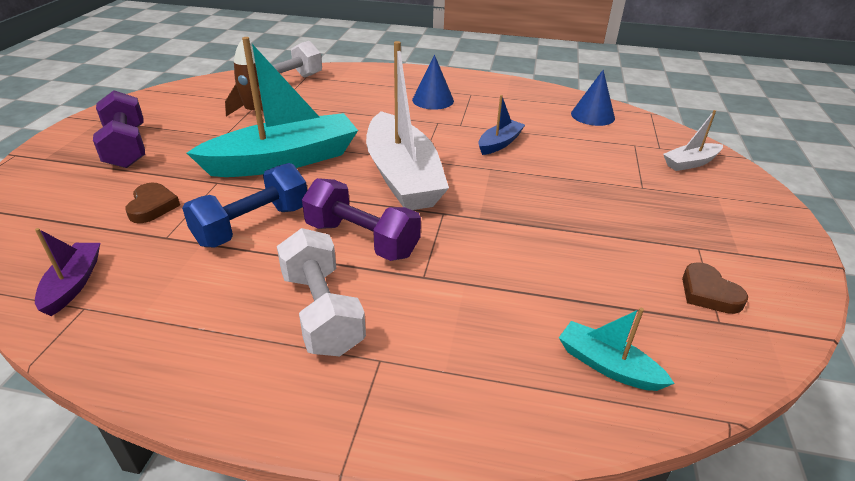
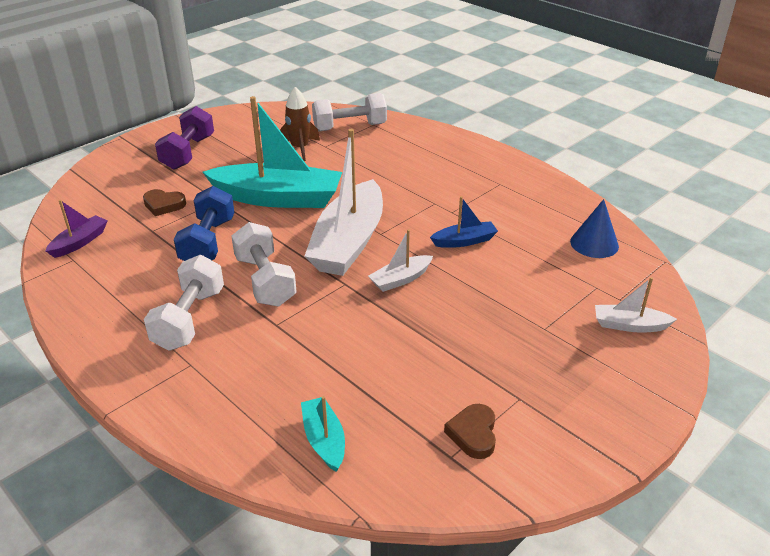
camera: 35 degrees right, 0 degrees up
brown heart [125,183,180,223] -> brown heart turned 75 degrees clockwise [143,189,186,216]
blue dumbbell [182,163,307,247] -> blue dumbbell turned 75 degrees counterclockwise [174,186,234,261]
purple dumbbell [302,178,421,261] -> white dumbbell [231,222,297,307]
blue cone [412,55,454,110] -> none
none -> white boat [368,229,433,292]

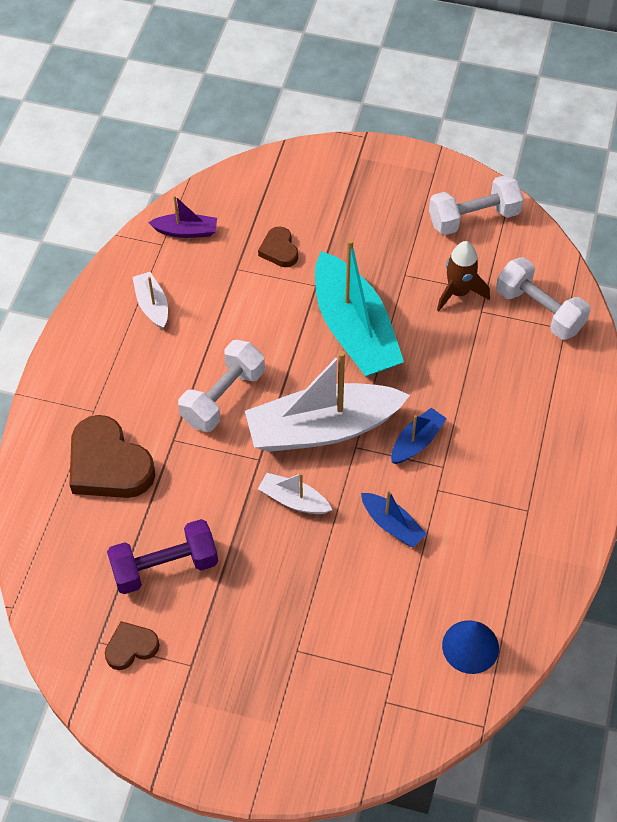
camera: 60 degrees right, 20 degrees up
white dumbbell [144,255,224,351] -> white dumbbell moved to [429,175,524,235]
purple dumbbell [155,106,214,170] -> purple dumbbell moved to [107,519,218,594]
blue dumbbell [174,186,234,261] -> none
turquoise boat [301,396,345,472] -> none
white boat [595,277,677,333] -> white boat moved to [132,272,168,329]
none -> brown heart [70,415,155,498]
none -> blue boat [391,408,447,464]

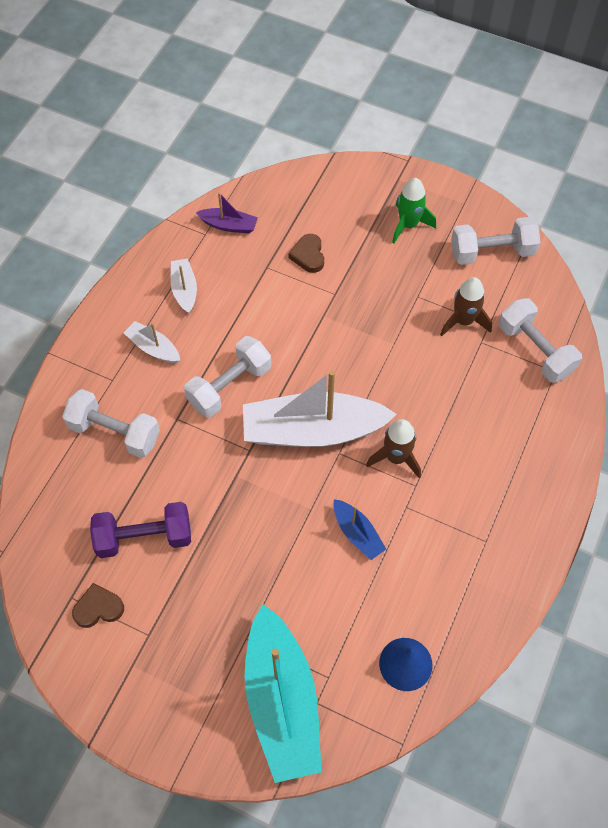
camera: 10 degrees right, 5 degrees up
brown heart [70,415,155,498] -> white dumbbell [62,389,160,458]
white boat [258,473,332,514] -> white boat moved to [124,321,181,363]
turquoise boat [315,239,404,377] -> turquoise boat moved to [245,604,322,783]
blue boat [391,408,447,464] -> brown rocket [366,419,421,478]
none -> green rocket [392,178,436,244]

